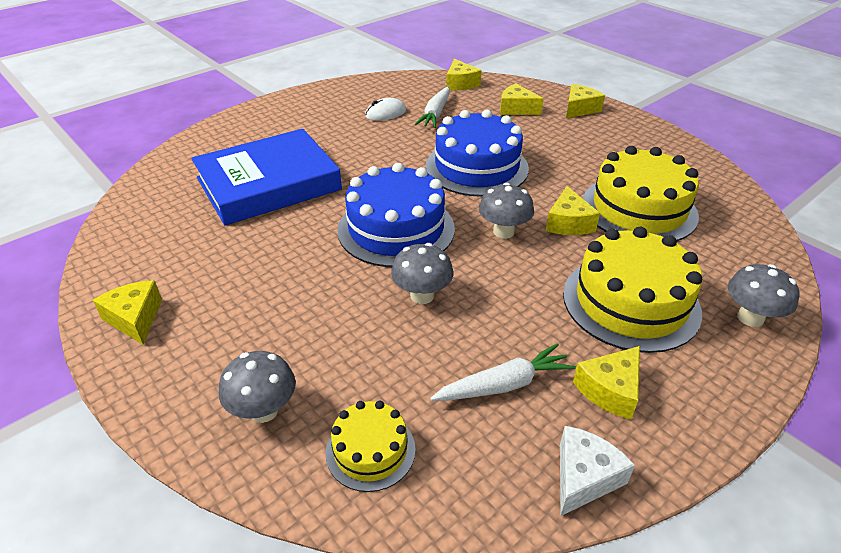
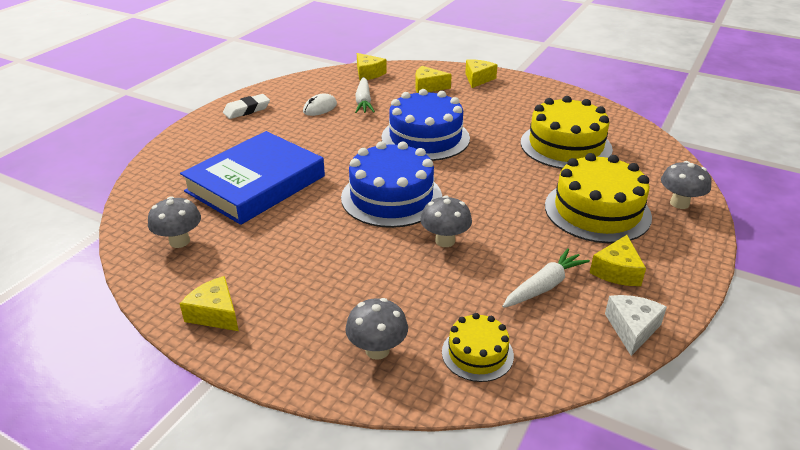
camera: 20 degrees left, 5 degrees down
grey mushroom [479,183,534,239] -> grey mushroom moved to [148,196,201,248]
yellow cheese [546,186,600,235] -> none
none -> white eraser [223,94,270,119]

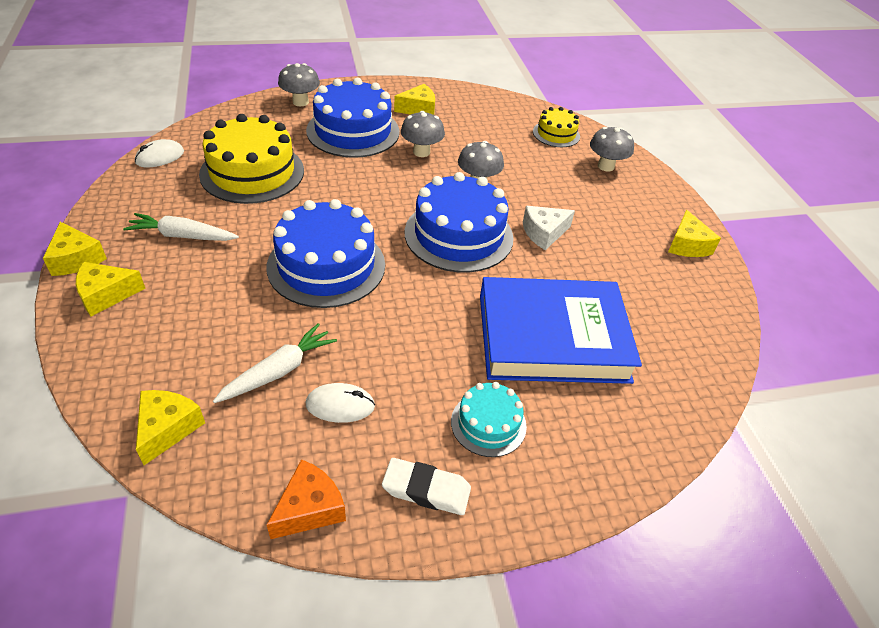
camera: 135 degrees left, 10 degrees up
grey mushroom [148,196,201,248] -> grey mushroom moved to [401,111,445,157]
yellow cheese [415,66,452,93] -> yellow cheese moved to [43,222,107,276]
white carrot [502,248,590,308] -> white carrot moved to [123,213,239,241]
yellow cake [545,153,652,243] -> blue cake [306,78,400,158]
white cheese [605,295,667,356] -> white cheese moved to [523,206,575,250]
none -> white mouse [135,139,184,168]
none -> orange cheese [267,459,346,539]
none -> turquoise cake [451,382,527,457]

